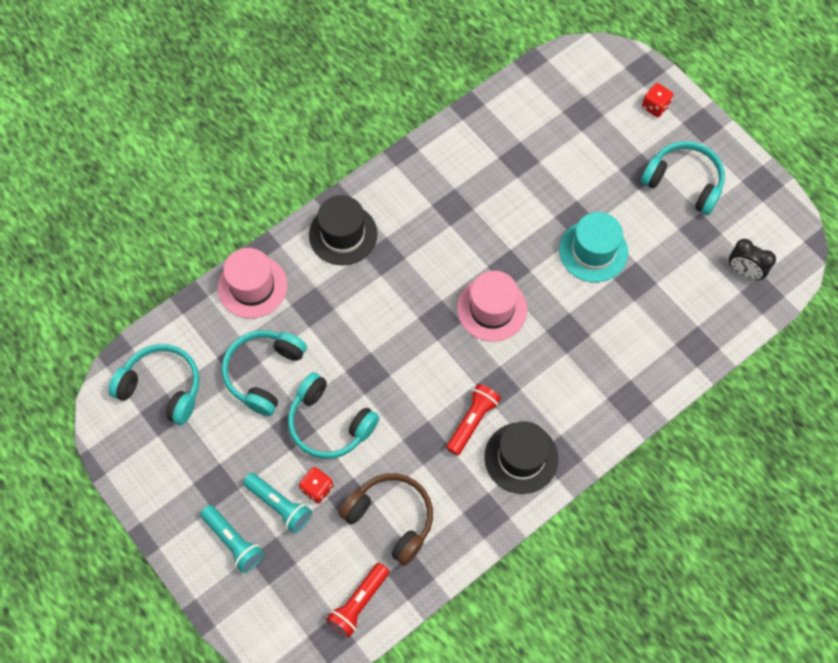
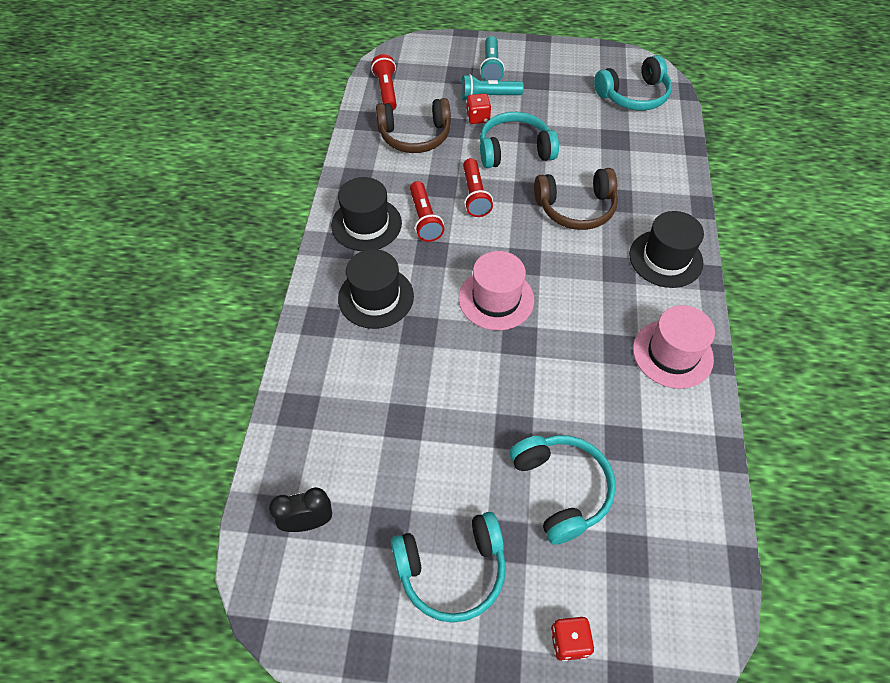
camera: 135 degrees right, 10 degrees down
turquoise flashlight [200,505,264,573] -> turquoise flashlight turned 90 degrees counterclockwise [480,36,505,81]
pink hat [218,248,288,319] -> pink hat moved to [633,305,715,389]
turquoise headphones [222,330,307,416] -> turquoise headphones moved to [509,435,616,545]
turquoise hat [559,212,628,282] -> none
none -> black hat [338,249,414,329]
none -> red flashlight [463,158,493,217]
none -> brown headphones [534,168,618,230]

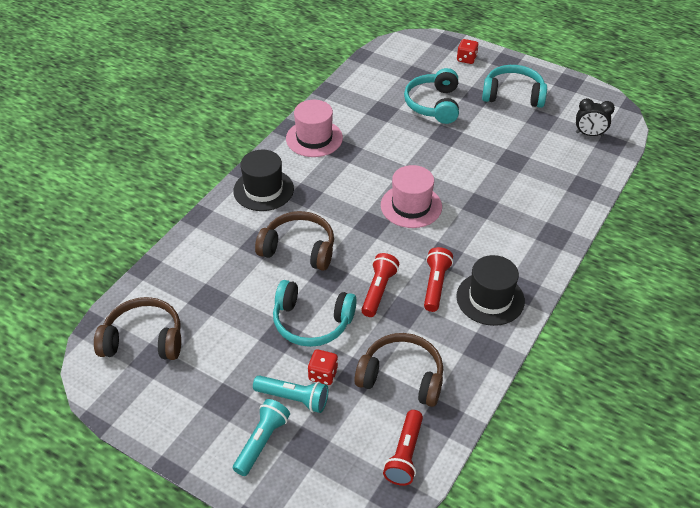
camera: 155 degrees left, 10 degrees down
black hat [338,249,414,329] -> none
turquoise headphones [594,55,672,111] -> brown headphones [94,297,181,360]

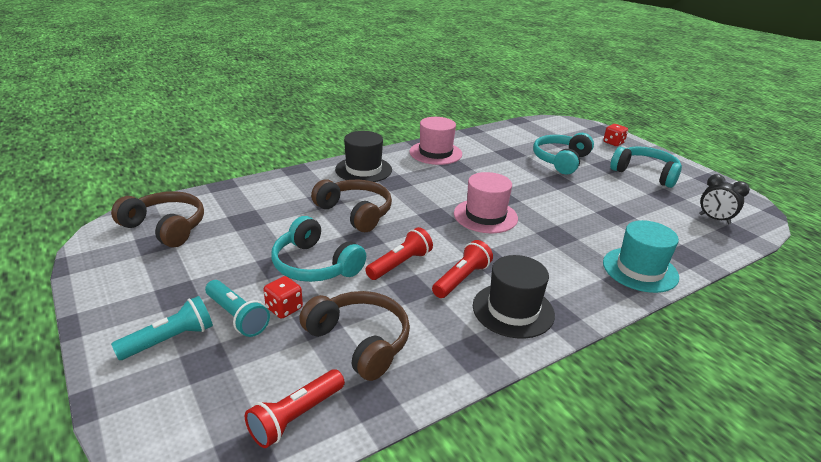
camera: 25 degrees right, 15 degrees down
none -> turquoise hat [603,220,679,293]

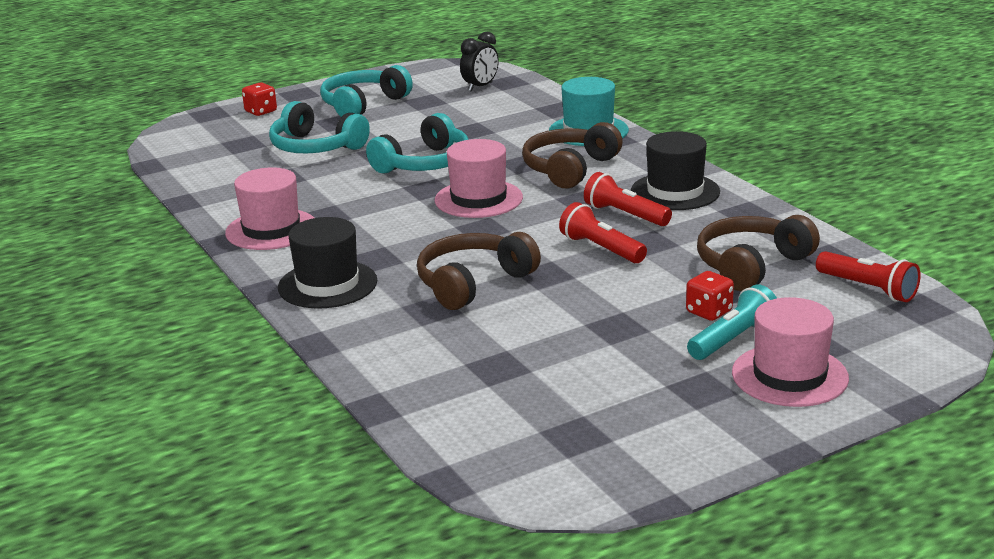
camera: 85 degrees left, 5 degrees down
brown headphones [111,191,204,247] -> brown headphones moved to [522,122,623,189]
turquoise flashlight [111,296,213,360] -> pink hat [732,297,849,407]
turquoise headphones [271,216,366,282] -> turquoise headphones moved to [366,113,469,174]

